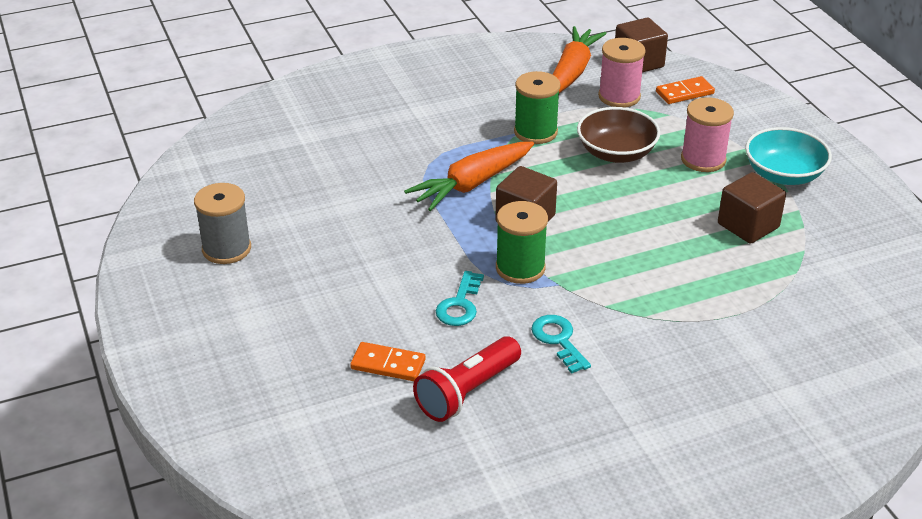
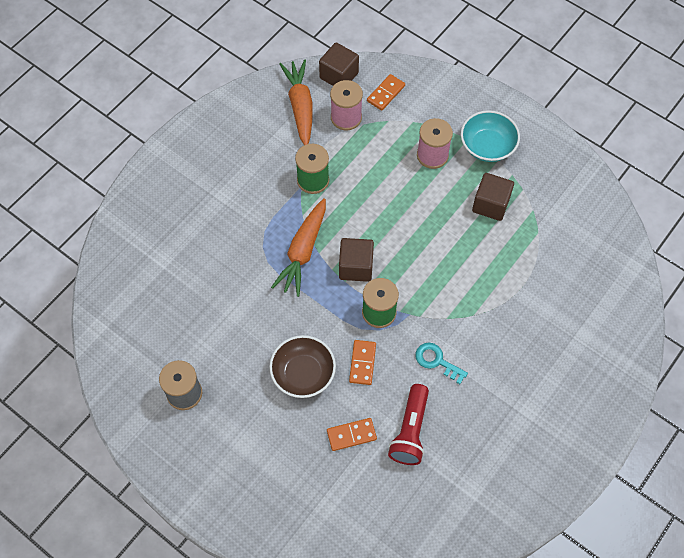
camera: 30 degrees left, 25 degrees up
turquoise key [436,271,484,326] -> orange domino [349,340,376,385]
brown bowl [577,107,660,163] -> brown bowl moved to [269,335,336,398]

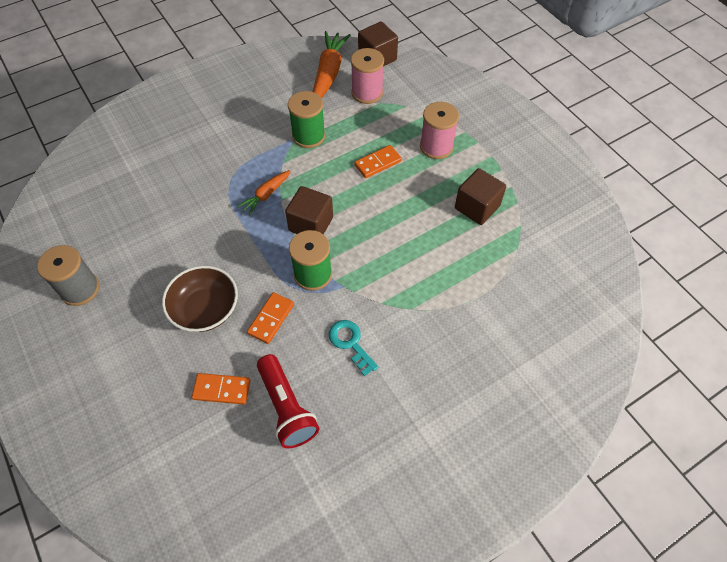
camera: 20 degrees right, 5 degrees down
orange carrot [271,198,326,297] -> orange carrot [238,170,290,215], size x0.56
orange domino [367,74,405,111] -> orange domino moved to [354,145,402,178]
red flashlight [388,384,429,465] -> red flashlight turned 60 degrees counterclockwise [257,354,319,449]
turquoise bowl [461,110,520,162] -> none

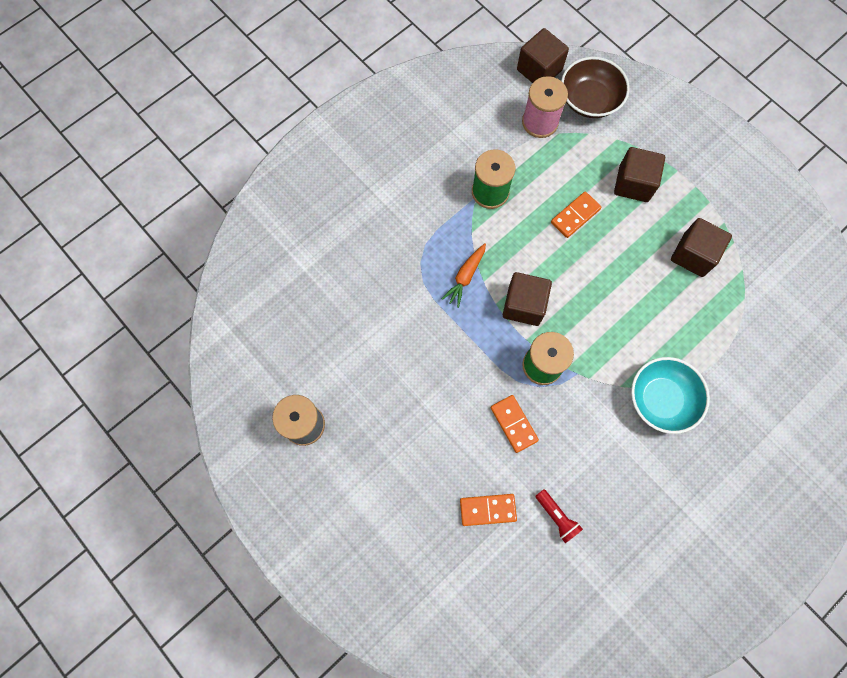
camera: 10 degrees left, 15 degrees up
brown bowl [162,266,238,332] -> brown bowl moved to [561,57,630,118]
orange domino [247,292,294,344] -> orange domino turned 45 degrees counterclockwise [491,395,539,453]
red flashlight [257,354,319,449] -> red flashlight [535,489,583,543], size x0.58
orange carrot [313,31,351,98] -> none
turquoise key [329,320,378,376] -> none
pink spool [420,102,459,159] -> brown cube [614,147,665,202]
none -> turquoise bowl [631,357,710,434]

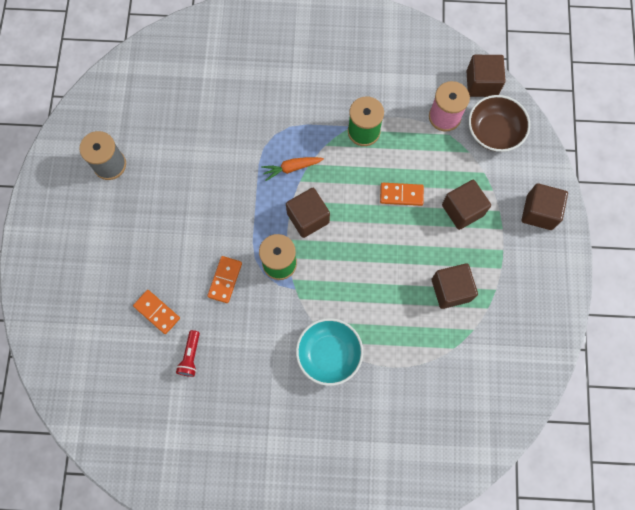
camera: 45 degrees right, 0 degrees up
none -> brown cube [522,183,568,230]

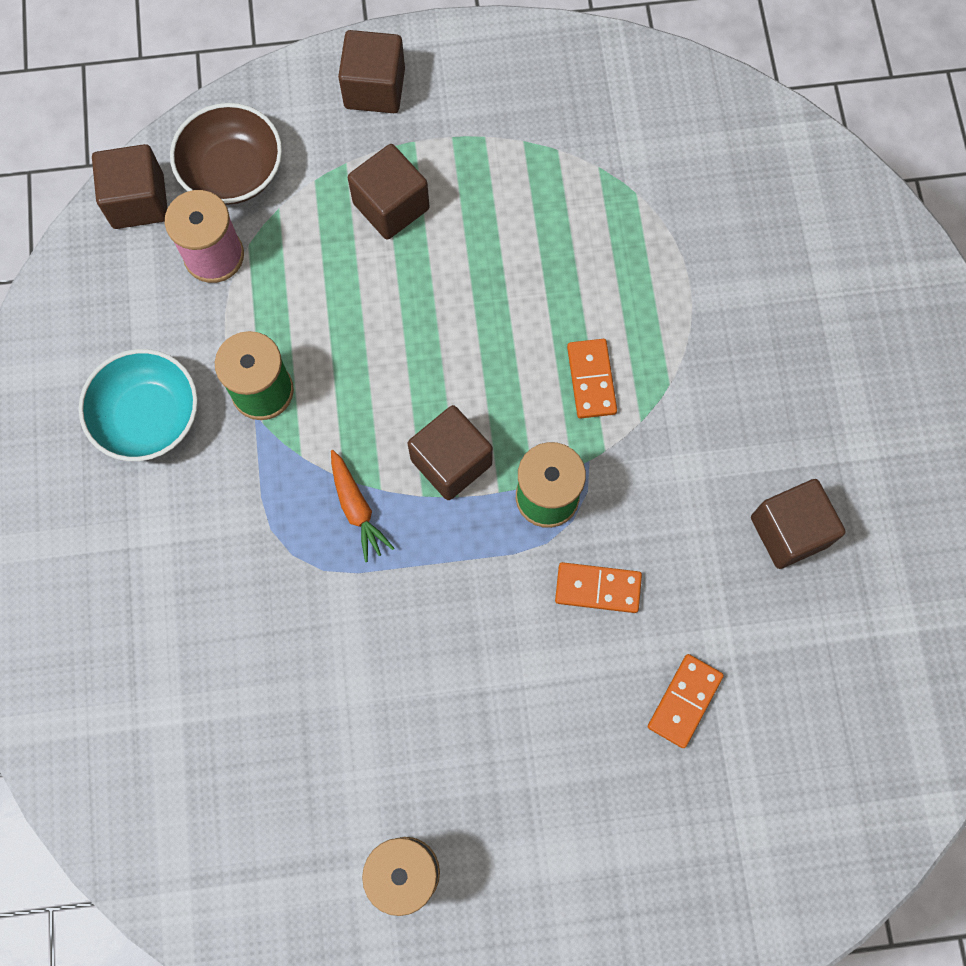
camera: 100 degrees left, 0 degrees up
red flashlight [176,330,200,377] -> none
turquoise bowl [296,318,363,386] -> turquoise bowl moved to [78,349,198,461]
orange domino [380,183,424,206] -> orange domino moved to [567,339,617,419]
brown cube [432,263,478,309] -> brown cube moved to [751,479,846,569]

